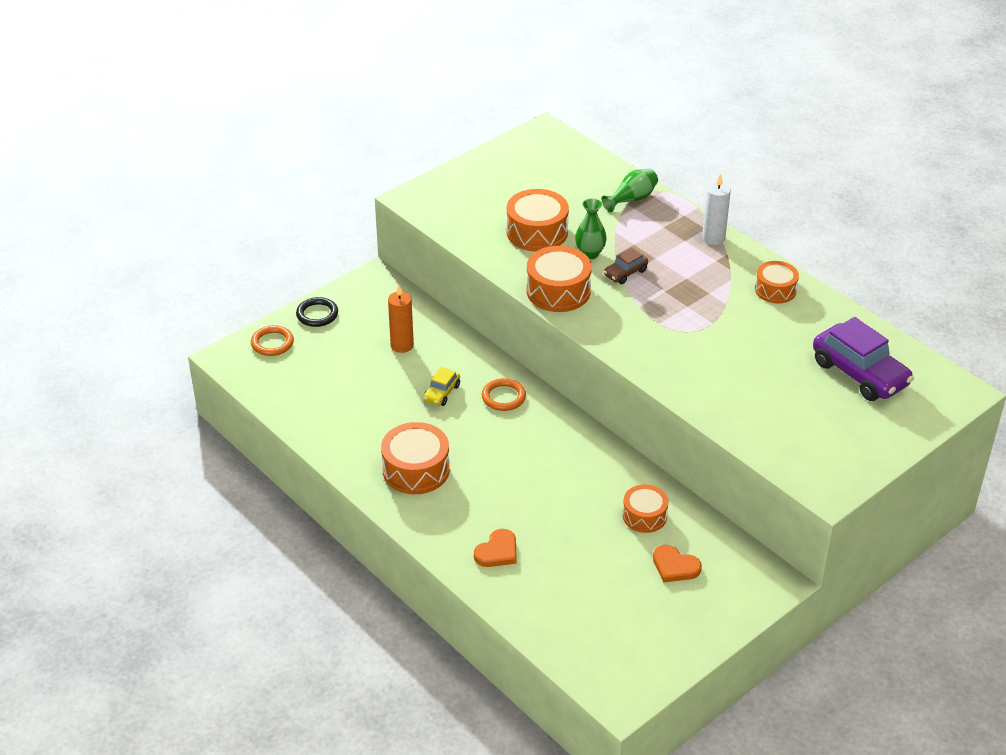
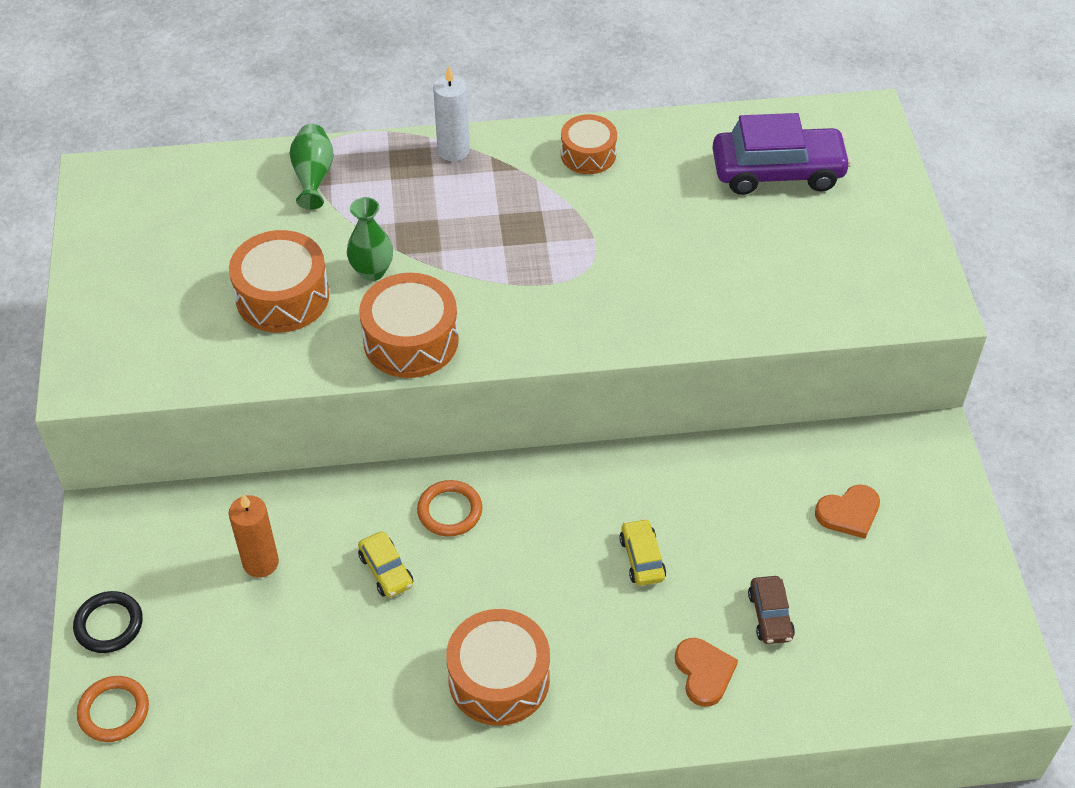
camera: 55 degrees left, 10 degrees up
brown car [604,247,648,284] -> brown car moved to [748,576,795,644]
orange drum [623,485,668,533] -> none
none -> yellow car [619,518,666,586]

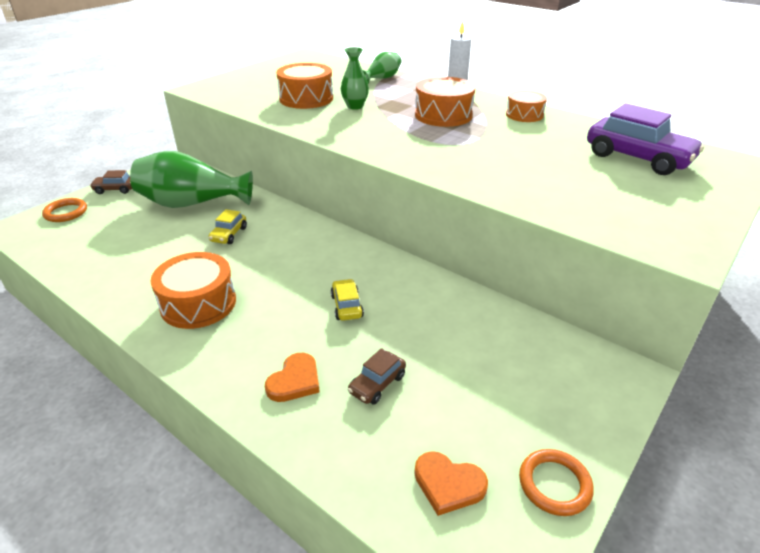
camera: 45 degrees right, 15 degrees down
black ring [73,591,143,653] -> brown car [90,170,132,194]
orange candle [229,494,279,578] -> green vase [130,151,253,208]
orange drum [359,273,459,378] -> orange drum moved to [415,77,475,127]
orange ring [417,480,482,537] -> orange ring moved to [519,449,594,516]
yellow car [619,518,666,586] -> yellow car turned 45 degrees counterclockwise [331,279,364,321]
orange heart [815,484,880,539] -> orange heart moved to [414,451,488,516]

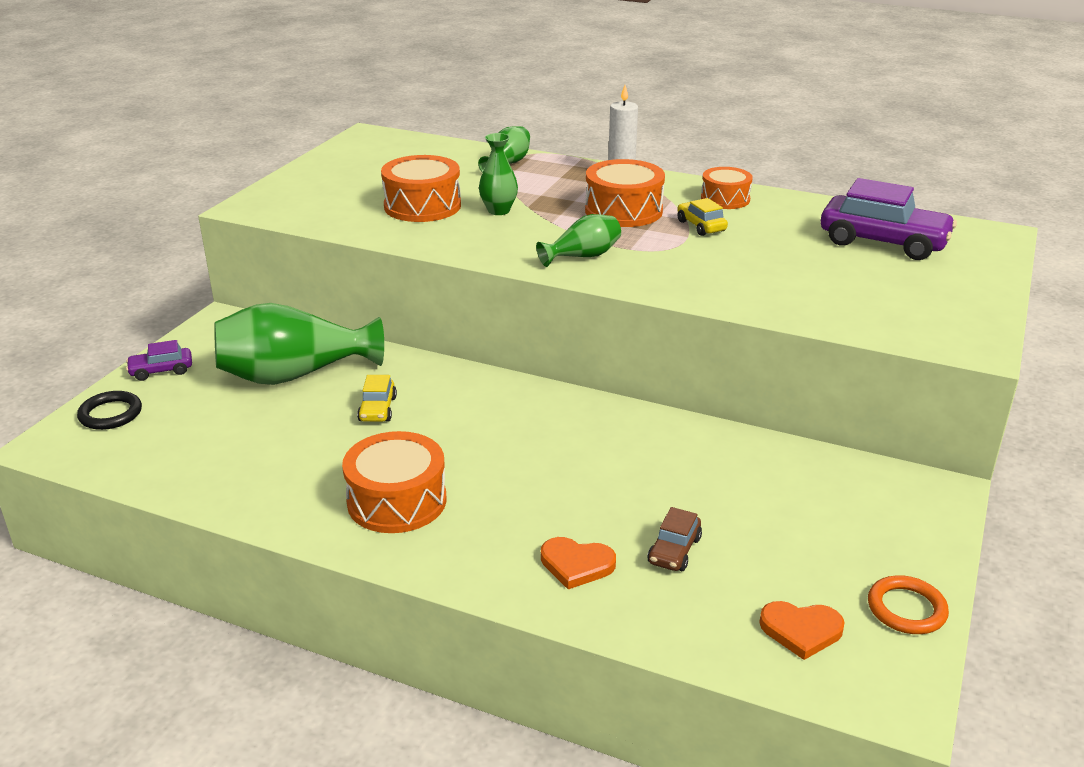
camera: 15 degrees left, 5 degrees down
orange ring [42,198,87,222] -> black ring [77,391,142,430]
brown car [90,170,132,194] -> purple car [126,340,192,381]
orange heart [265,353,320,402] -> orange heart turned 90 degrees clockwise [541,537,616,589]
yellow car [331,279,364,321] -> yellow car moved to [677,198,728,236]
none -> green vase [536,214,621,267]

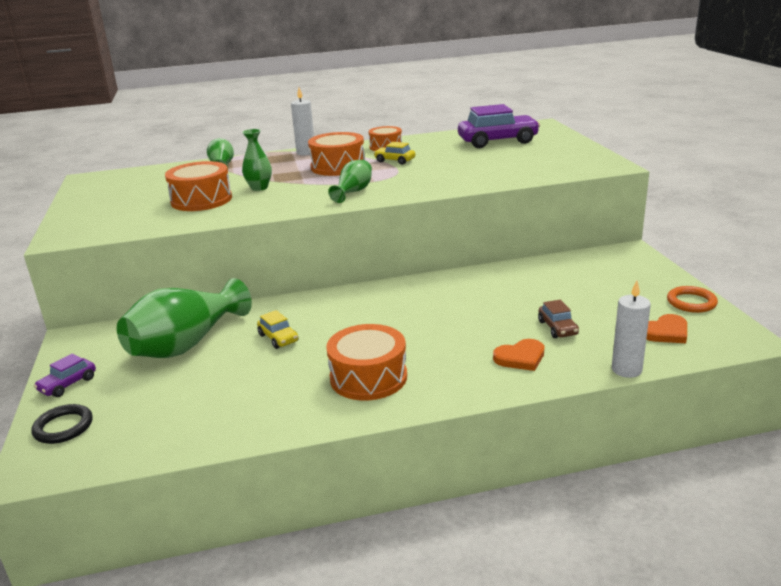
camera: 35 degrees left, 5 degrees down
none -> white candle [612,281,651,378]

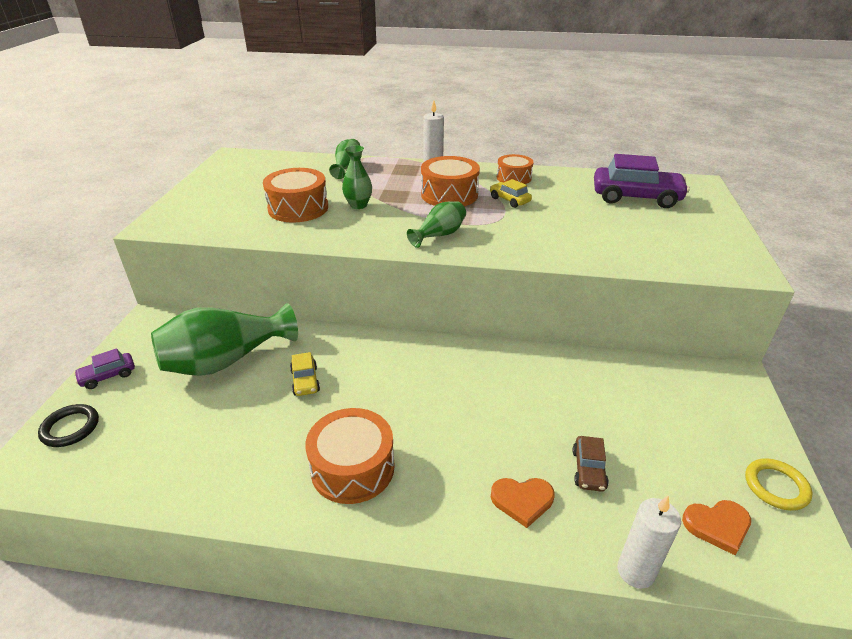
camera: 20 degrees right, 10 degrees up
orange ring [667,286,718,313] -> yellow ring [745,458,812,511]

